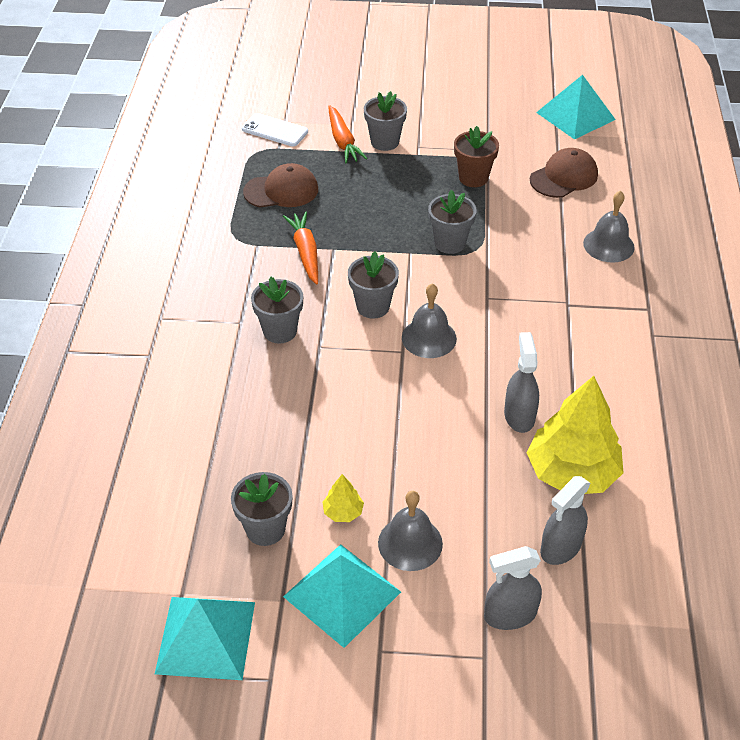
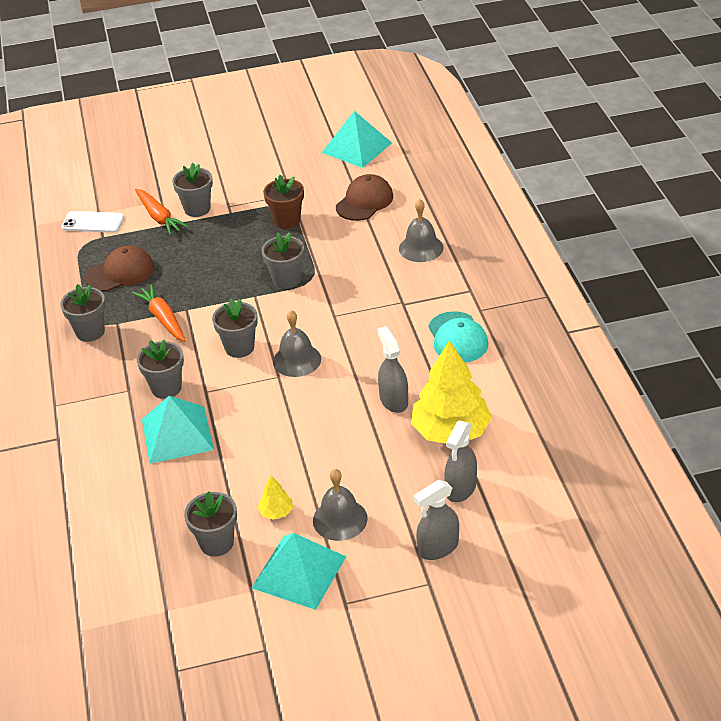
camera: 15 degrees left, 5 degrees down
turquoise pyramid [155,597,255,680] -> turquoise pyramid moved to [142,396,214,464]
none -> grey flower pot [60,284,106,342]
none -> turquoise cap [428,311,488,362]

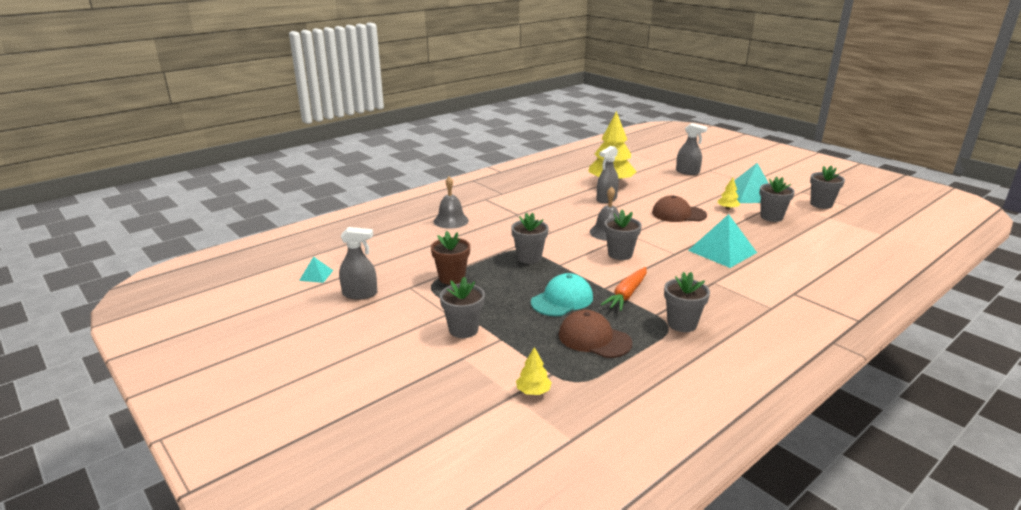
camera: 120 degrees left, 15 degrees down
white phone [61,211,124,233] -> yellow tree [516,347,552,395]
orange carrot [135,189,188,235] -> none
grey flower pot [137,340,184,399] -> grey flower pot moved to [810,166,845,209]
grey bell [313,469,368,541] -> none
turquoise pyramid [322,111,392,168] -> turquoise pyramid [299,256,334,283], size x0.49
brown cap [336,174,393,221] -> brown cap moved to [652,195,707,222]
turquoise cap [428,311,488,362] -> turquoise cap moved to [531,273,593,316]
grey spray bottle [444,420,477,502] -> grey spray bottle moved to [339,227,377,300]

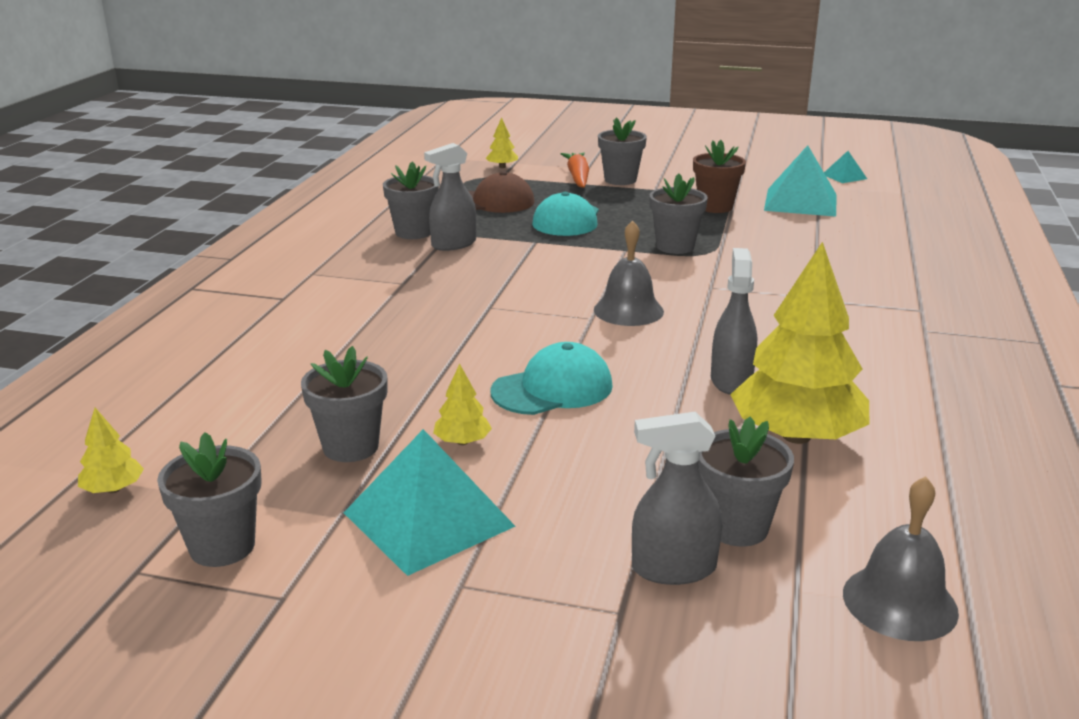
camera: 145 degrees right, 0 degrees up
grey spray bottle [339,227,377,300] -> grey spray bottle moved to [424,143,476,251]
grey bell [434,176,469,229] -> grey bell moved to [843,476,959,641]
orange carrot [601,267,647,311] -> orange carrot moved to [561,152,589,188]
grey flower pot [604,210,642,260] -> grey flower pot moved to [698,417,794,546]
brown cap [652,195,707,222] -> turquoise cap [490,342,613,415]
turquoise pyramid [688,214,757,268] -> turquoise pyramid moved to [764,145,836,217]
none -> yellow tree [78,408,144,493]

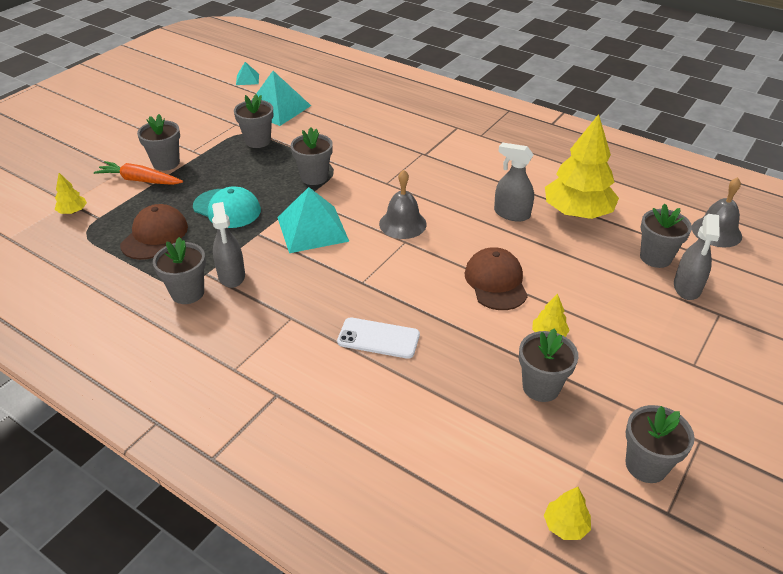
camera: 70 degrees left, 15 degrees up
turquoise pyramid [344,429,516,576] -> turquoise pyramid moved to [277,187,350,253]
turquoise cap [490,342,613,415] -> brown cap [465,247,528,310]
brown flower pot [693,140,746,213] -> grey flower pot [234,94,274,148]
none -> white phone [337,317,420,359]

